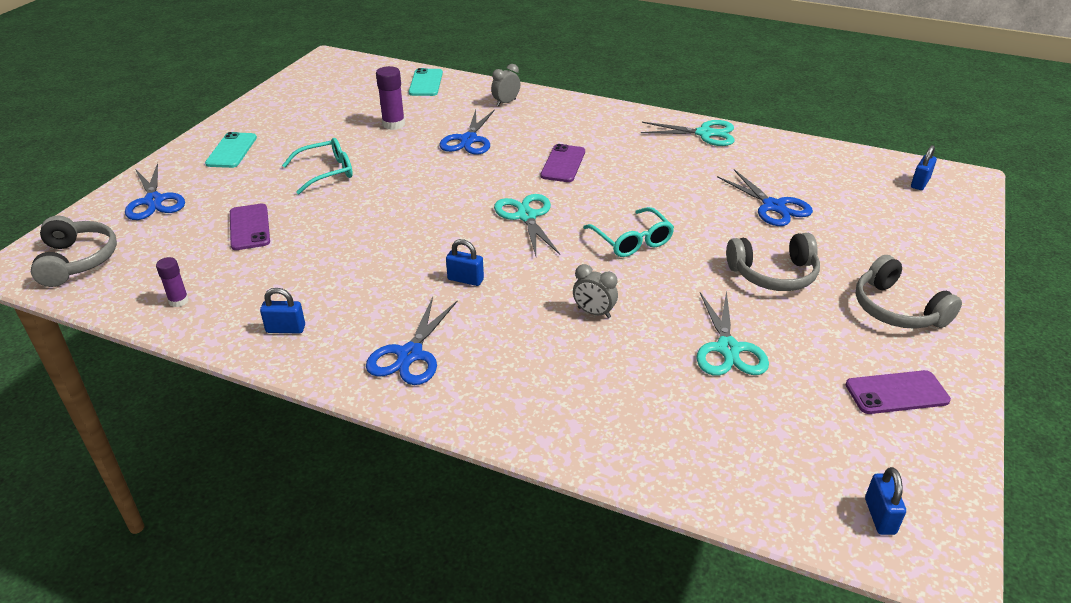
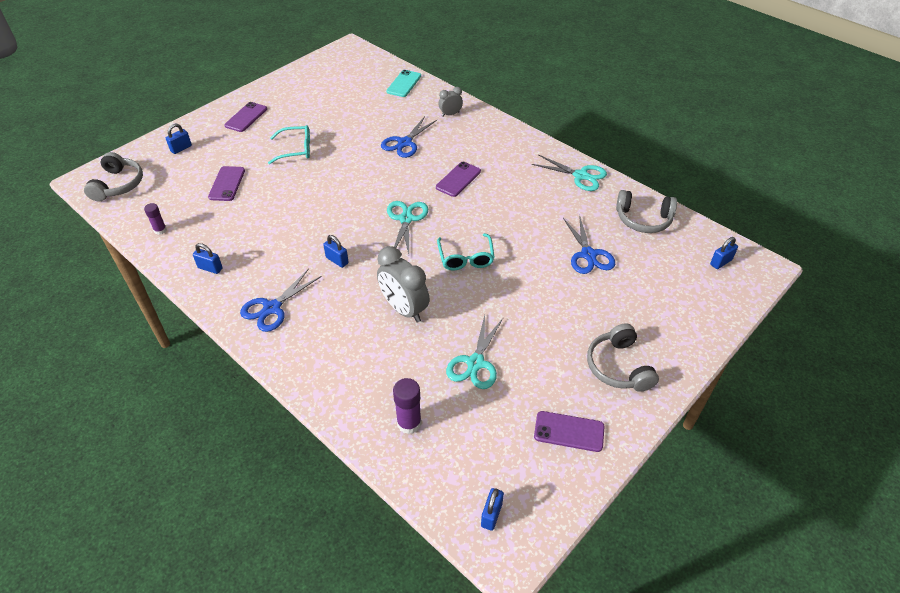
camera: 20 degrees right, 10 degrees up
blue scissors [125,163,185,220] -> blue padlock [166,124,192,154]
turquoise phone [205,132,257,168] -> purple phone [224,102,267,132]
purple glue stick [376,66,405,130] -> purple glue stick moved to [393,378,422,434]
grey clock [573,264,618,318] -> grey clock [377,246,429,322], size x1.88
grey headphones [726,233,820,291] -> grey headphones moved to [616,190,677,233]

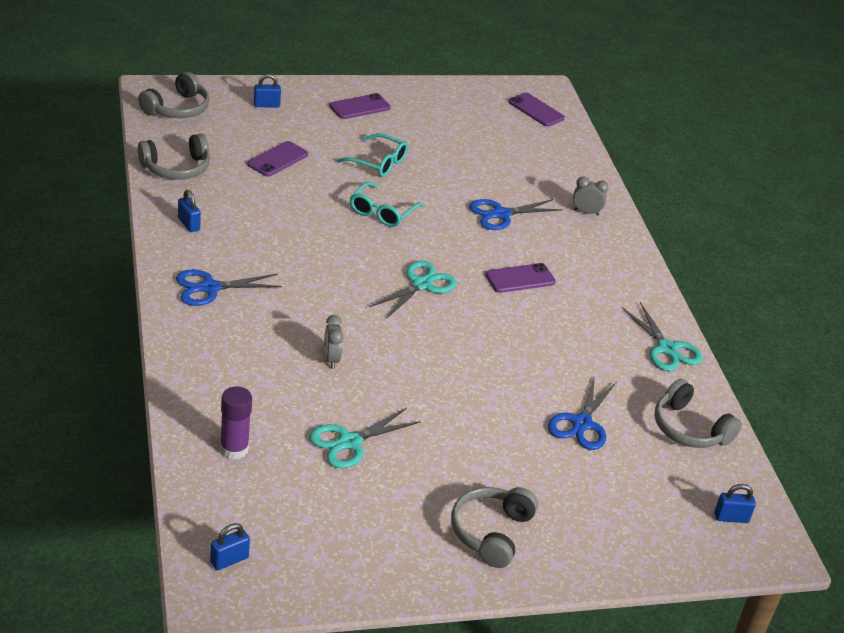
camera: 30 degrees right, 10 degrees down
purple glue stick [144,203,167,235] -> grey headphones [138,134,210,180]
blue padlock [323,235,349,268] -> none
grey clock [377,246,429,322] -> grey clock [324,315,344,369], size x0.53
turquoise phone [386,70,421,97] -> none
turquoise glasses [437,233,495,270] -> turquoise glasses moved to [350,182,423,227]
purple phone [534,411,605,452] -> purple phone moved to [509,93,565,127]

